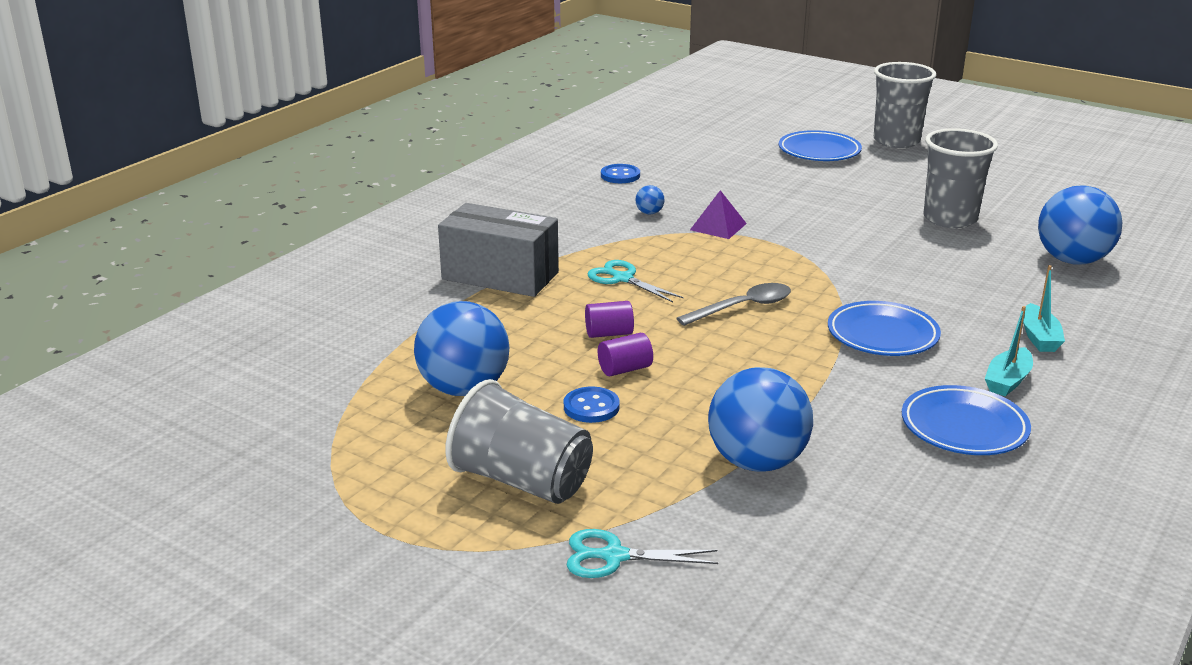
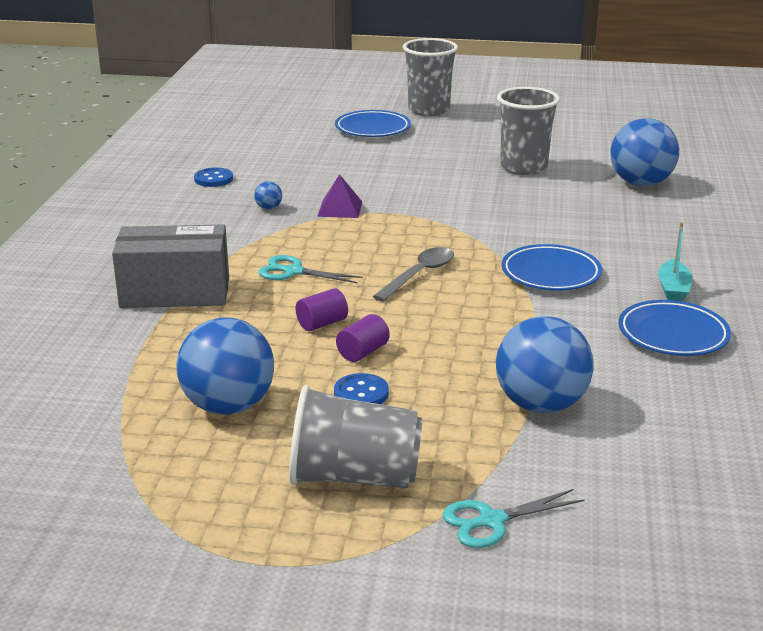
camera: 25 degrees left, 0 degrees up
turquoise boat [1023,265,1065,352] -> none

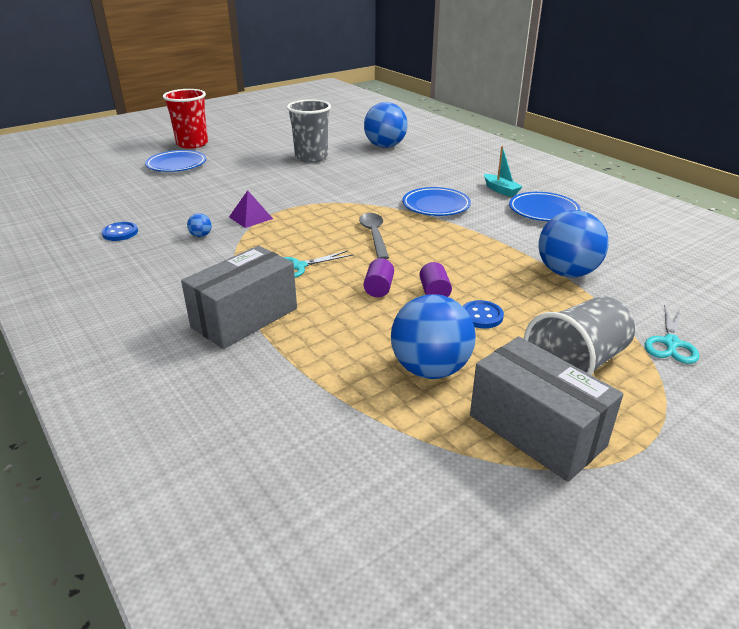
camera: 45 degrees left, 5 degrees up
grey cup [403,38,458,116] -> red cup [163,89,208,149]
none -> grey box [470,336,623,482]

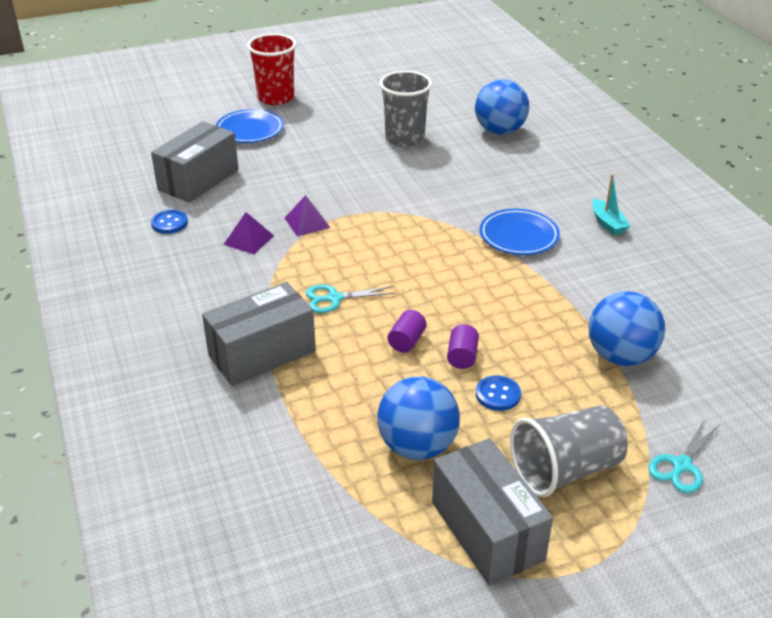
camera: 15 degrees right, 5 degrees up
blue ball [187,213,212,237] -> purple pyramid [223,212,274,254]
grey spoon [359,213,389,259] -> none
blue plate [509,192,581,221] -> none
none -> grey box [151,121,239,203]

